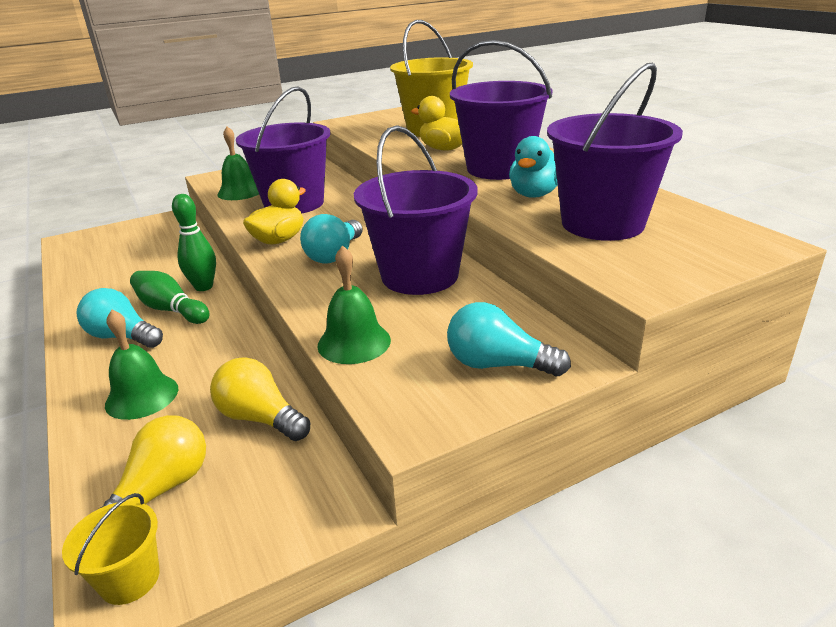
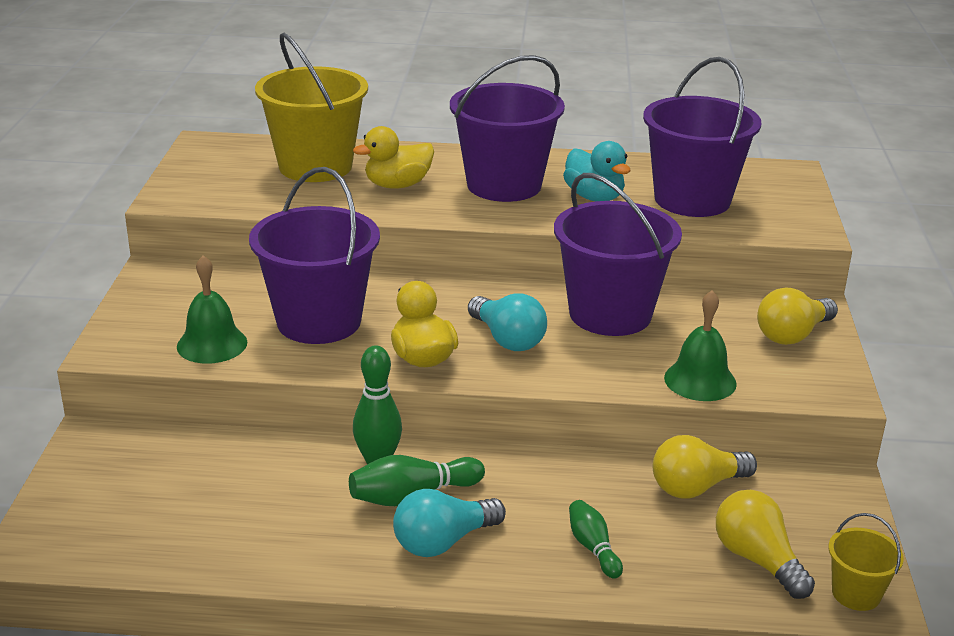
camera: 60 degrees left, 0 degrees up
green bell [105,310,178,420] -> green bowling pin [569,500,623,579]
turquoise light bulb [447,302,571,376] -> yellow light bulb [757,288,838,345]

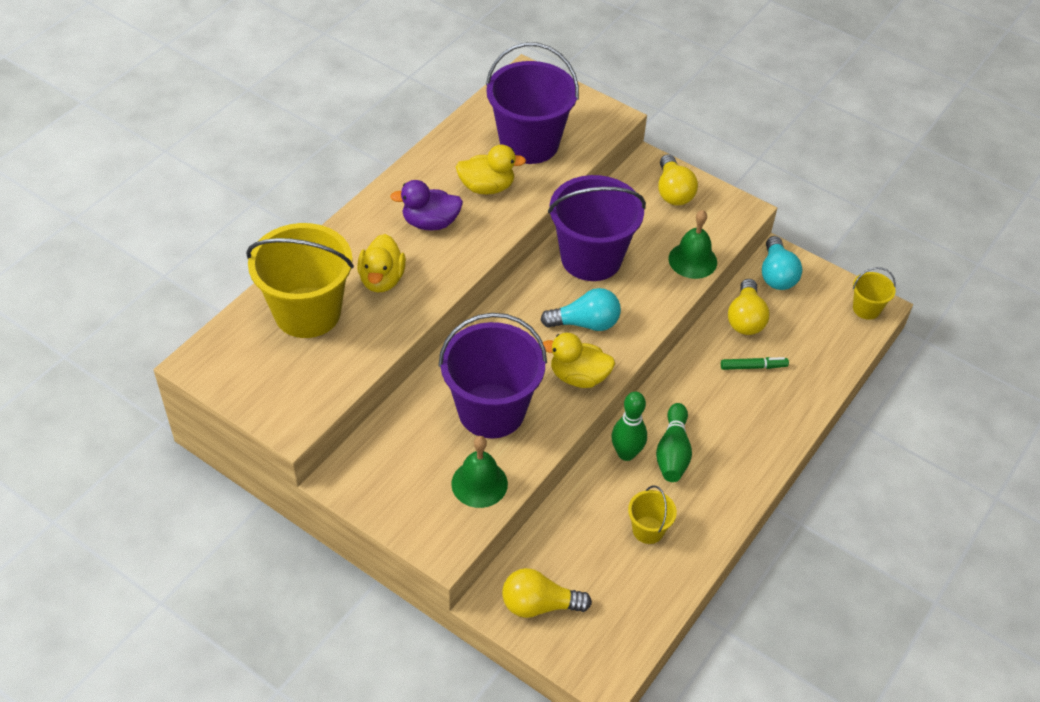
camera: 60 degrees left, 20 degrees up
turquoise light bulb [393,489,506,557] -> turquoise light bulb moved to [762,236,802,290]
purple bucket [450,55,565,202] -> purple duck [390,180,463,231]
turquoise duck [563,141,630,201] -> yellow duck [456,145,526,195]
green bowling pin [569,500,623,579] -> none
yellow light bulb [716,490,815,599] -> yellow light bulb moved to [502,568,592,618]
none -> yellow bucket [628,486,677,544]
none -> green marker [721,357,789,370]

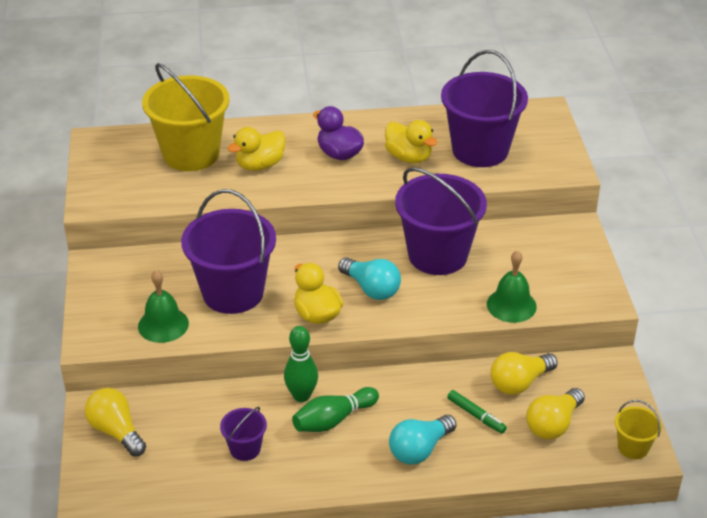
camera: 50 degrees right, 10 degrees down
yellow bucket [628,486,677,544] -> purple bucket [220,407,267,461]
yellow light bulb [658,154,698,206] -> yellow light bulb moved to [526,388,585,439]
turquoise light bulb [762,236,802,290] -> turquoise light bulb moved to [389,415,457,465]

